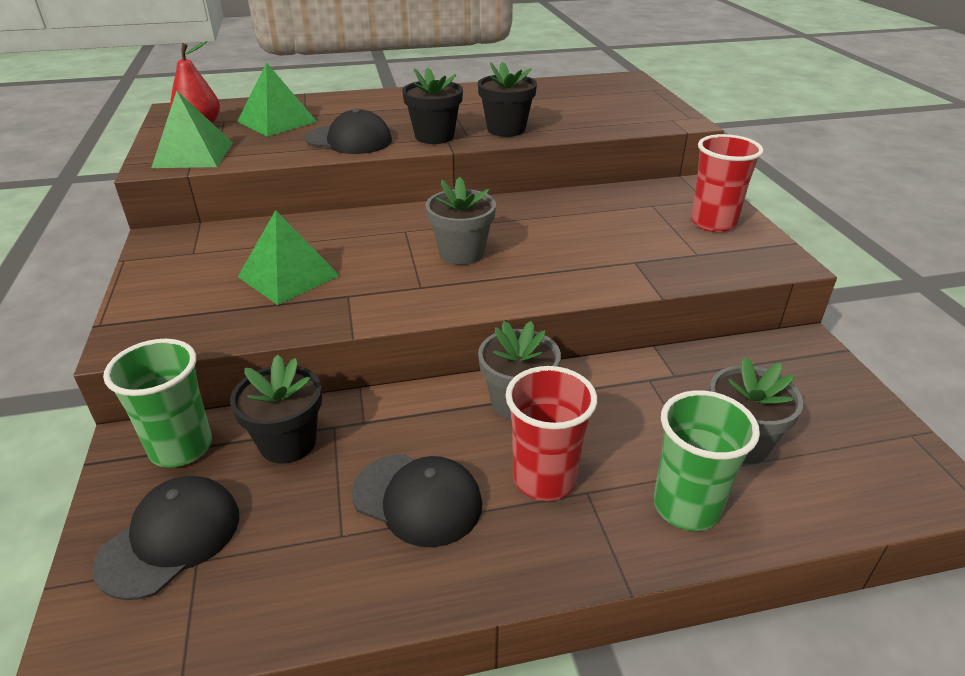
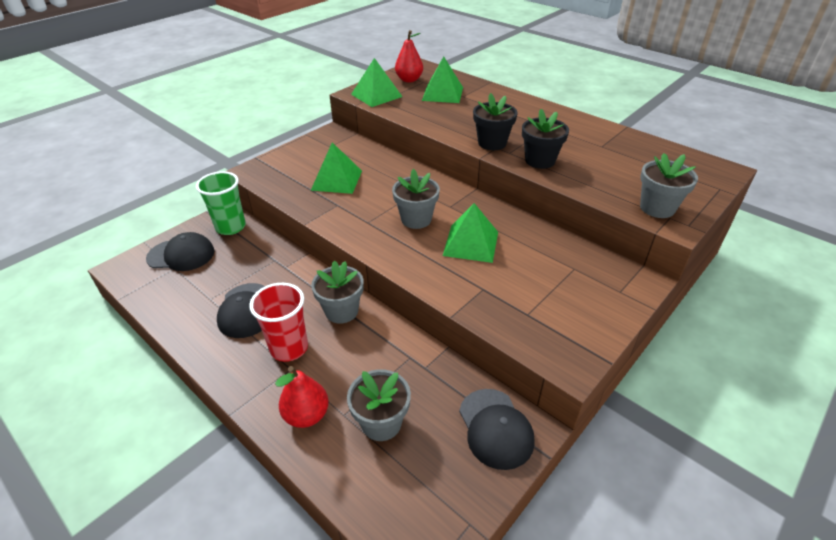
camera: 55 degrees right, 5 degrees up
black flower pot [230,355,322,464] -> none
black cap [305,108,392,154] -> black cap moved to [459,389,535,470]
green cup [654,390,760,531] -> red pear [275,366,329,428]
red cup [691,134,763,232] -> none
none -> green pyramid [443,203,498,263]
none -> grey flower pot [640,153,698,218]

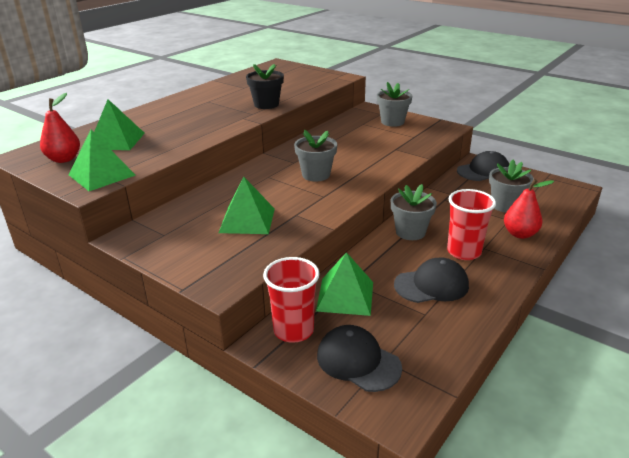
camera: 95 degrees left, 10 degrees down
black cap [146,232,215,271] -> black cap turned 45 degrees counterclockwise [317,325,402,392]
green cup [196,171,246,235] -> red cup [263,257,320,343]
green pyramid [443,203,498,263] -> green pyramid moved to [316,252,373,316]
black flower pot [473,93,518,150] -> none
grey flower pot [640,153,698,218] -> grey flower pot moved to [377,82,412,127]

